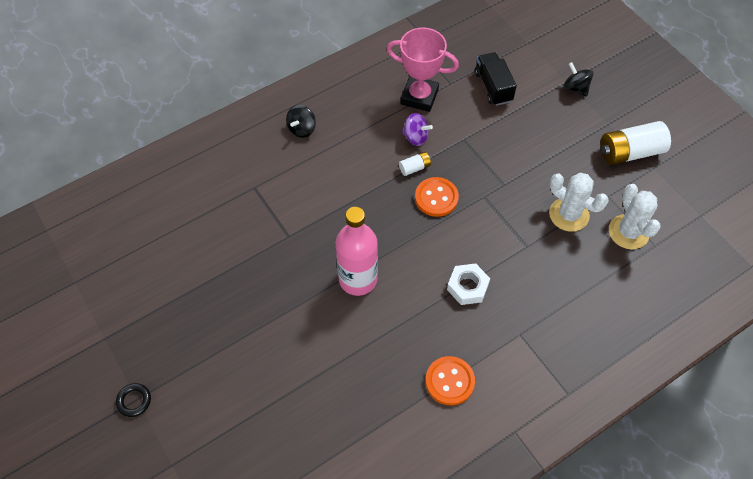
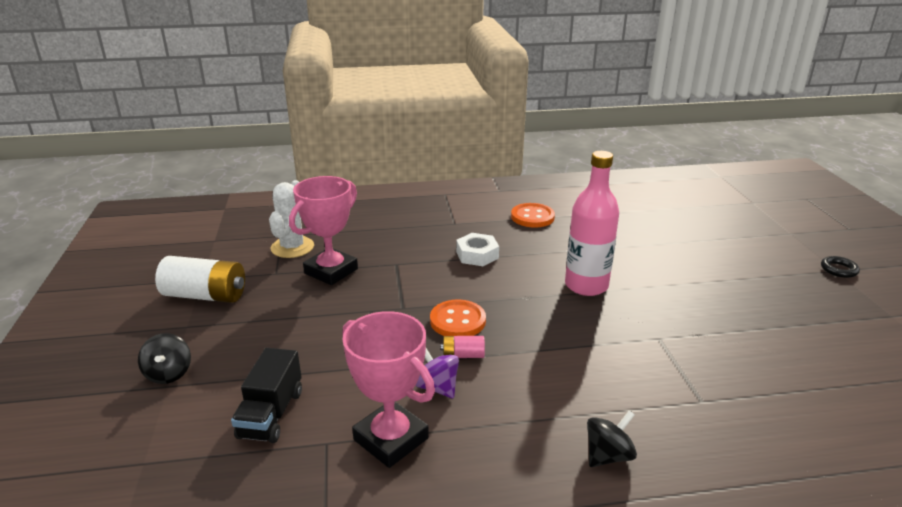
camera: 155 degrees left, 30 degrees down
white battery [399,152,431,176] -> pink battery [441,336,485,358]
white cactus [549,173,609,232] -> pink trophy [289,176,358,285]

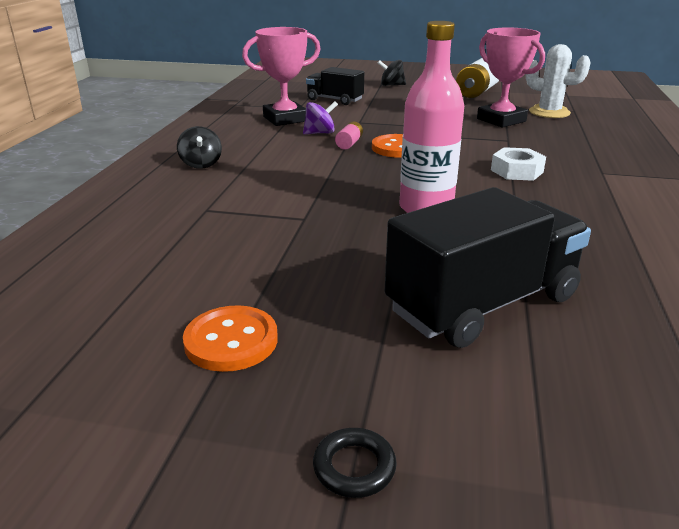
camera: 110 degrees right, 0 degrees up
orange button [511,203,555,227] -> orange button moved to [183,305,278,372]
none -> black truck [385,187,591,348]

